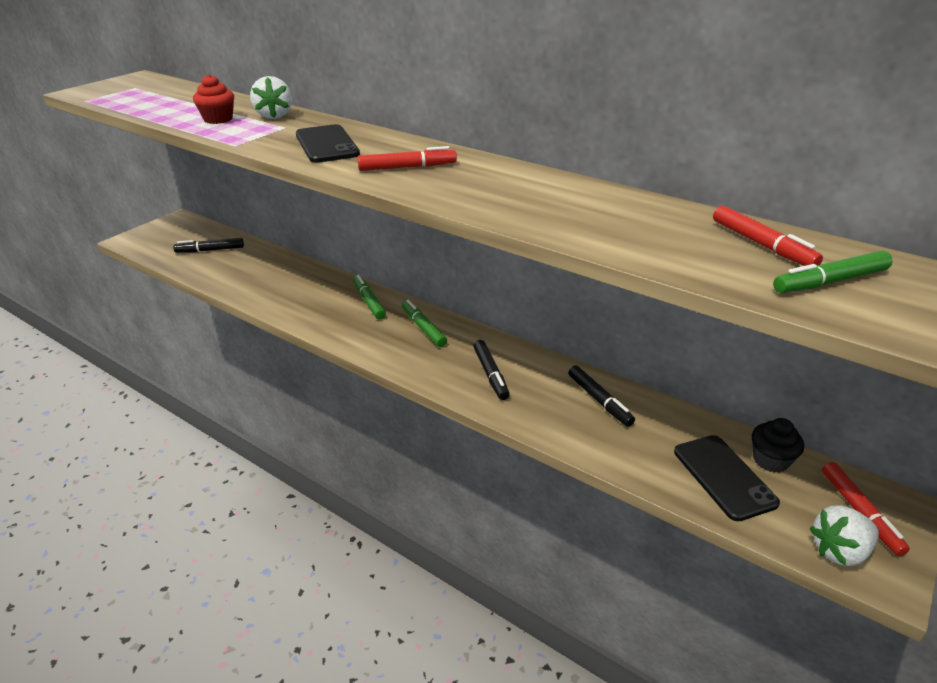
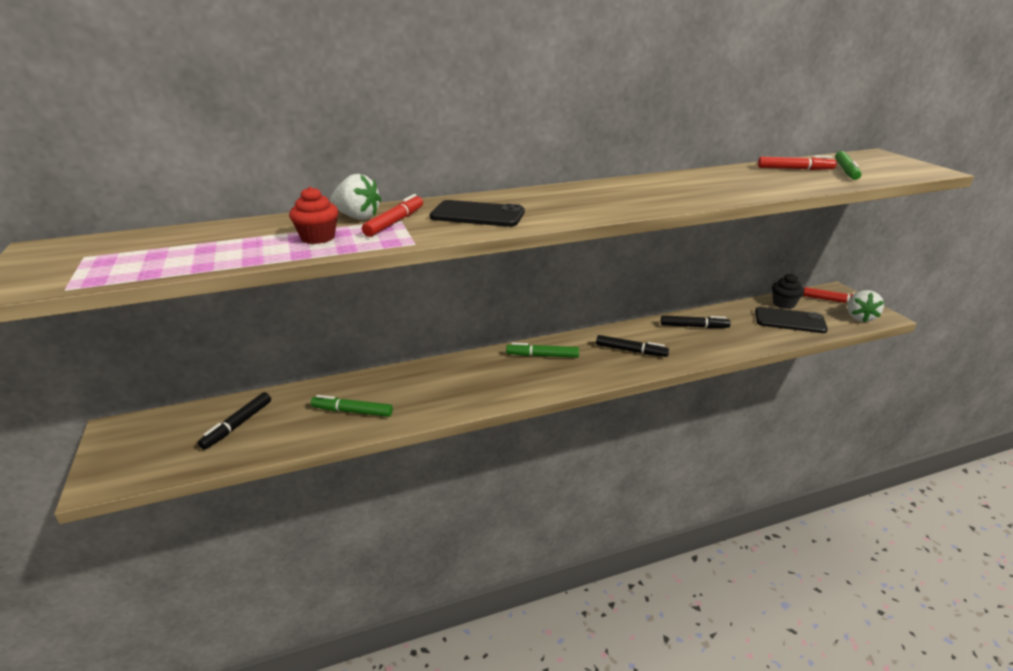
camera: 55 degrees left, 5 degrees down
green marker [353,275,386,319] -> green marker moved to [311,395,393,417]
red marker [357,146,457,171] -> red marker moved to [362,194,423,237]

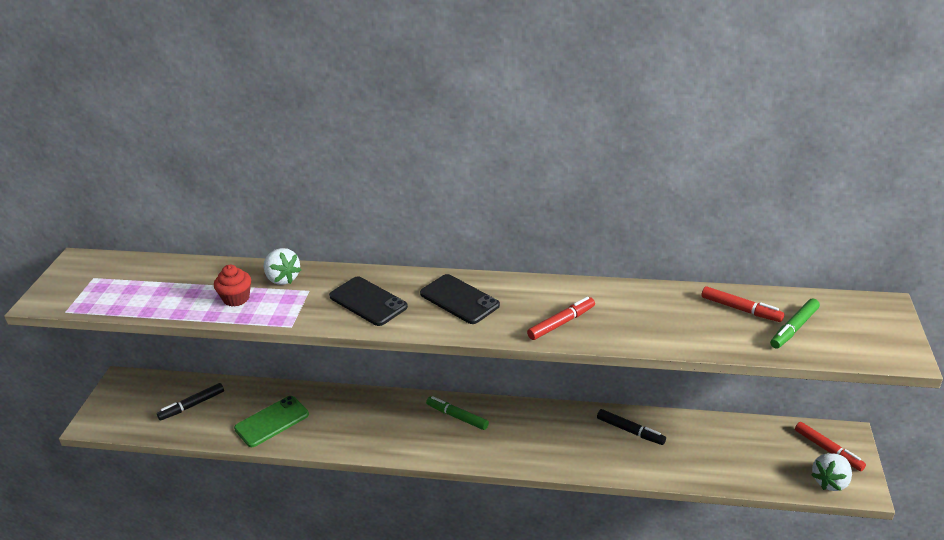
camera: 30 degrees right, 5 degrees up
green marker [311,395,393,417] -> green phone [234,396,309,447]
red marker [362,194,423,237] -> red marker moved to [527,297,595,340]
black marker [596,335,669,357] -> none
black phone [755,307,828,333] -> black phone moved to [420,274,500,324]
black cupcake [772,274,804,309] -> none

